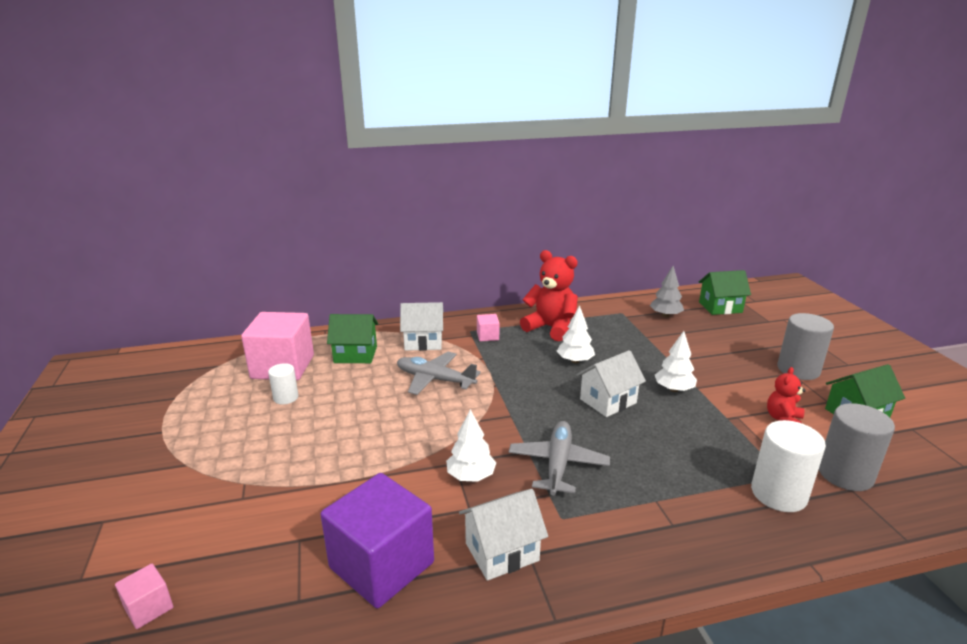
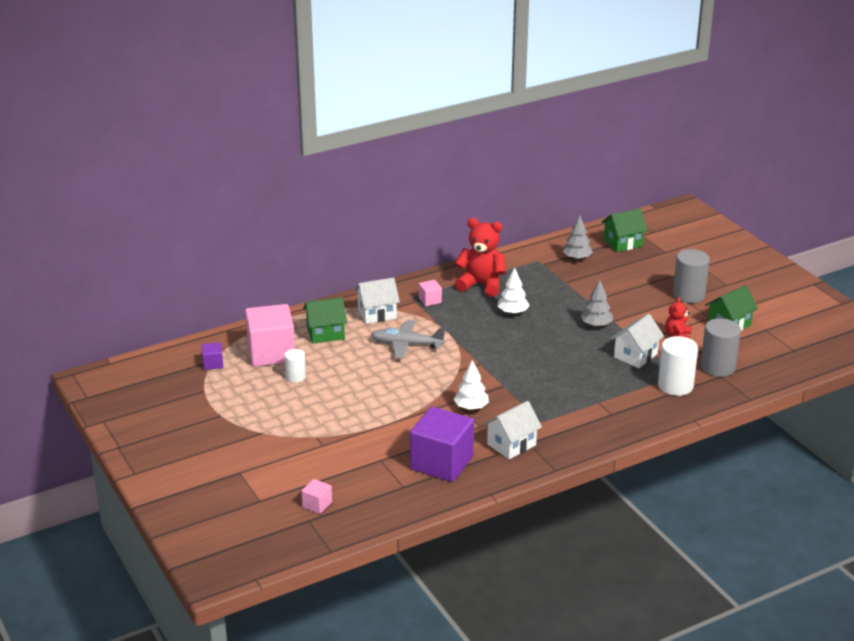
camera: 15 degrees left, 5 degrees up
grey plane [508,421,610,495] -> none
white house [576,350,646,417] -> white house moved to [611,314,664,368]
white tree [655,331,697,392] -> grey tree [581,280,613,327]
none -> purple cube [202,342,223,370]

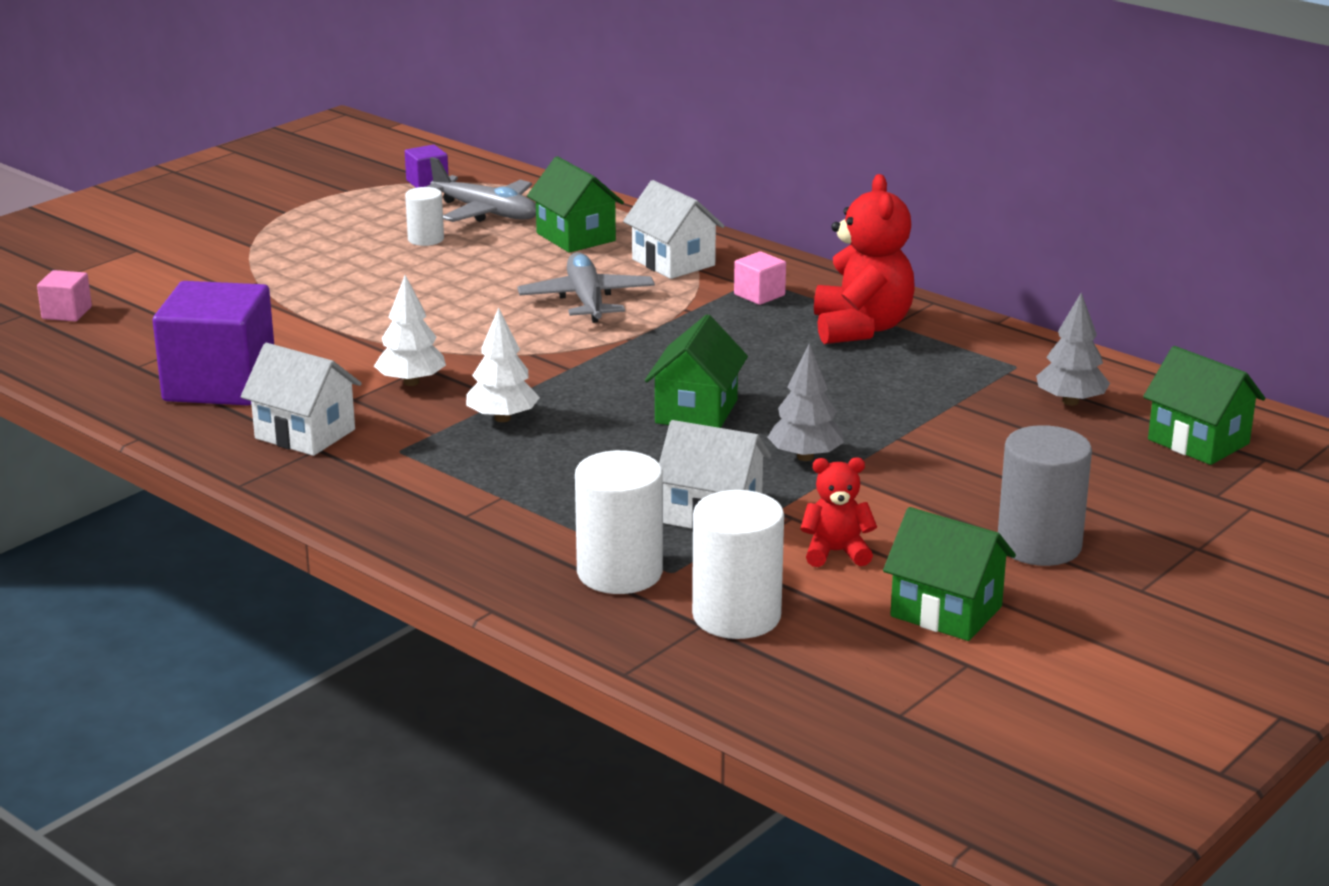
camera: 70 degrees right, 5 degrees down
pink cube [245,304,295,367] -> grey plane [426,157,536,222]
white tree [497,267,530,315] -> white tree moved to [466,308,540,422]
grey cylinder [700,318,741,377] -> white cylinder [692,490,784,639]
none -> green house [645,314,748,428]

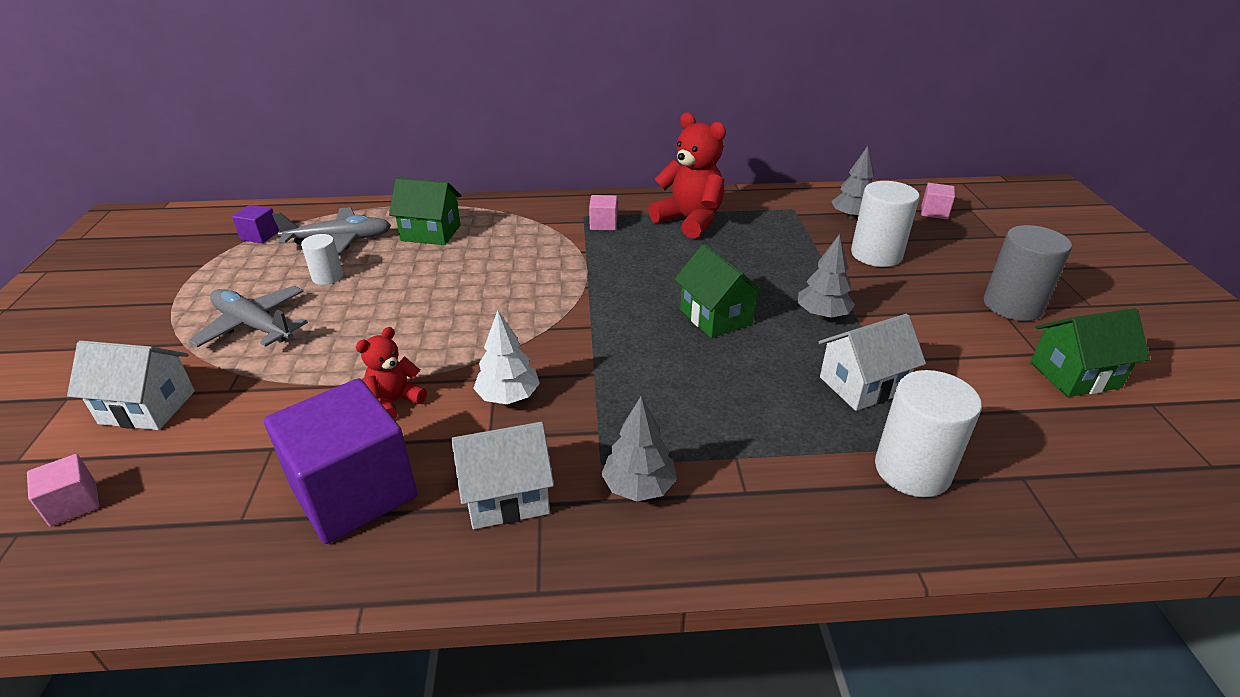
camera: 45 degrees left, 10 degrees up
white tree [466,308,540,422] -> none
grey plane [518,252,655,323] -> grey plane moved to [188,286,308,348]
white house [623,180,724,279] -> white house moved to [67,341,195,430]
white cylinder [692,490,784,639] -> white cylinder moved to [851,181,920,267]
red teddy bear [800,457,877,567] -> red teddy bear moved to [356,327,427,419]
green house [1143,346,1265,465] -> pink cube [921,183,955,220]
none -> grey tree [601,396,677,502]

